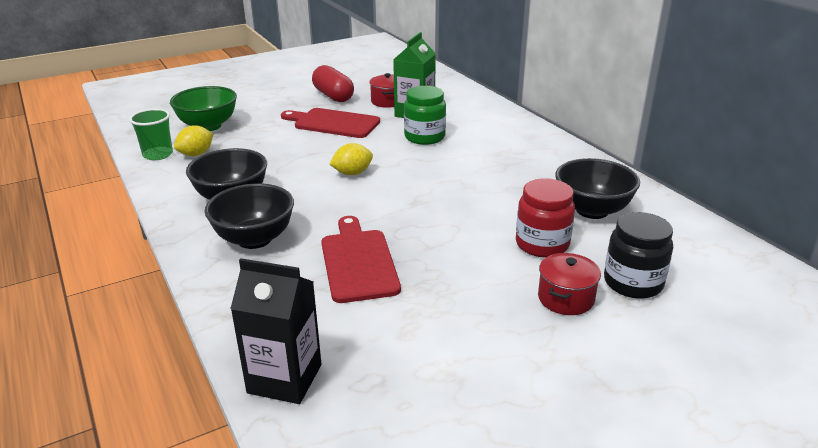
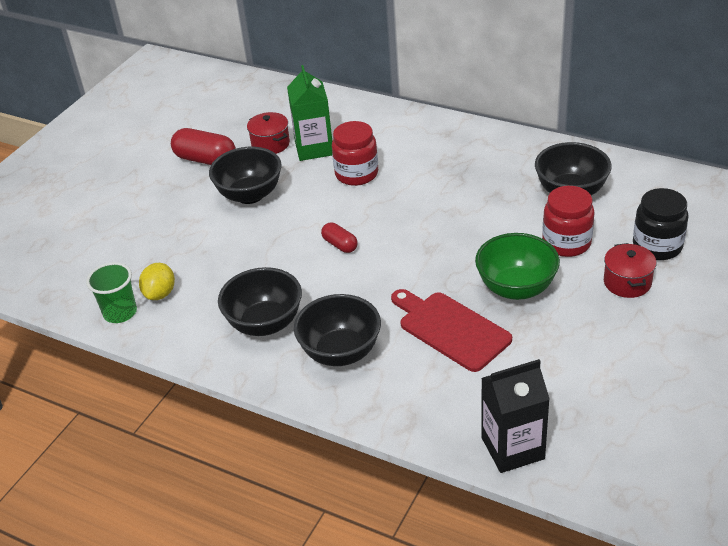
camera: 30 degrees left, 10 degrees up
green bowl [170,86,237,131] -> green bowl moved to [475,233,560,300]
red cutting board [281,108,380,138] -> black bowl [209,147,282,204]
yellow lemon [330,143,373,175] -> red capsule [321,222,358,253]
green jar [404,86,446,145] -> red jar [332,121,378,186]

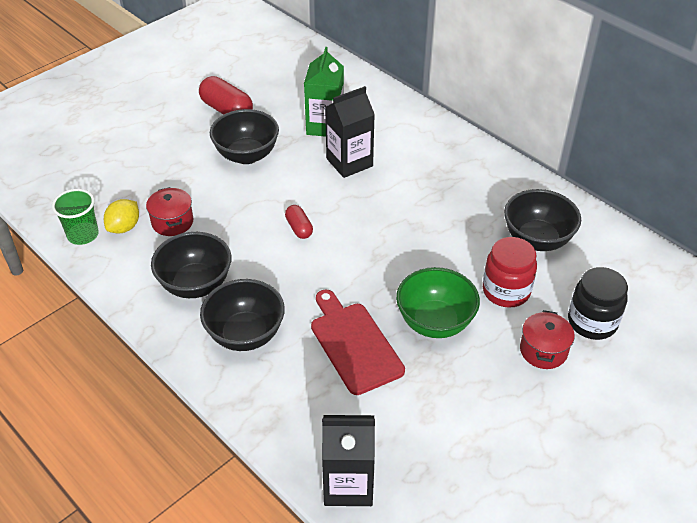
camera: 15 degrees right, 5 degrees up
red pot [247,112,290,154] -> red pot moved to [146,187,194,236]
red jar [332,121,378,186] -> black carton [325,86,375,178]

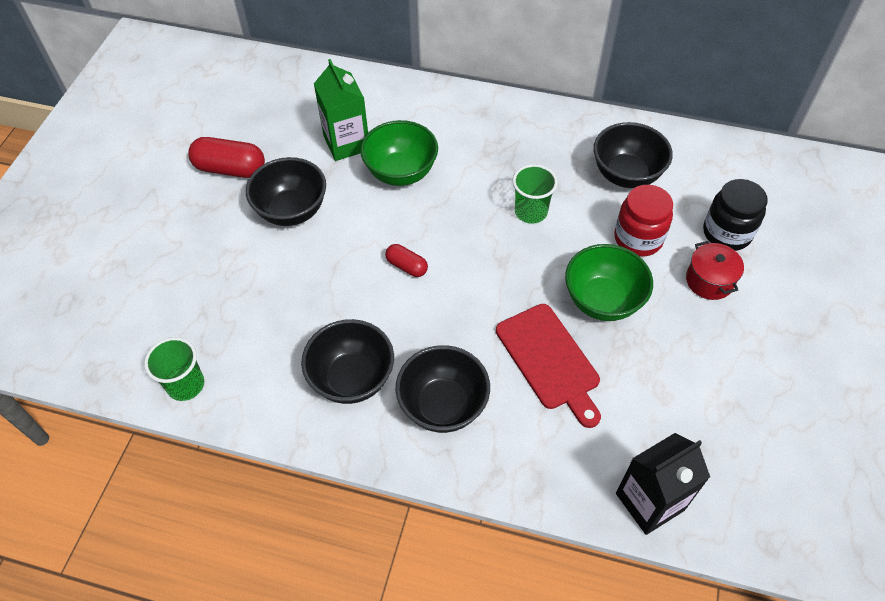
camera: 30 degrees left, 10 degrees up
yellow lemon [104,199,139,233] -> none
red pot [146,187,194,236] -> none
red cutting board [311,289,405,395] -> red cutting board turned 150 degrees counterclockwise [496,304,601,428]
black carton [325,86,375,178] -> green bowl [360,120,438,186]
none -> green cup [513,164,558,224]

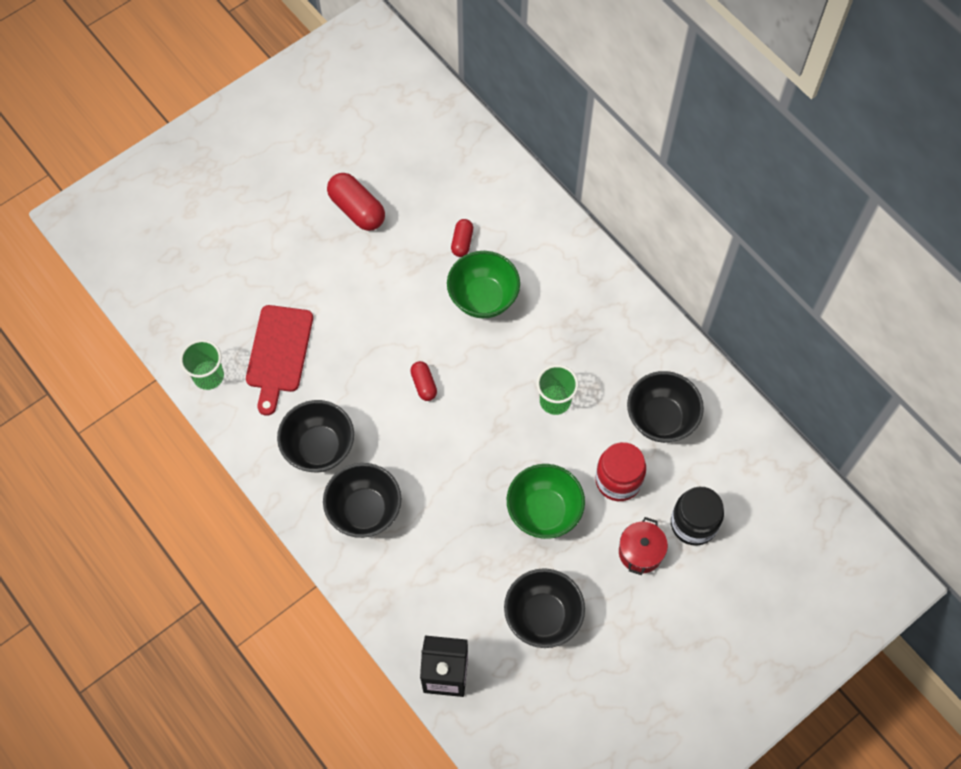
camera: 35 degrees right, 10 degrees up
black bowl [246,157,326,226] -> black bowl moved to [504,568,585,648]
green carton [314,59,368,161] -> red capsule [451,219,473,257]
red cutting board [496,304,601,428] -> red cutting board moved to [246,305,313,416]

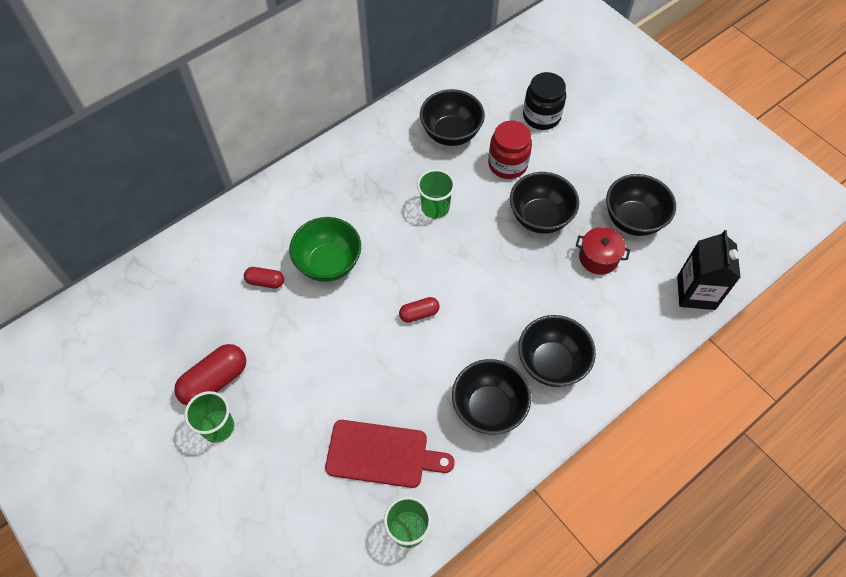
camera: 90 degrees left, 5 degrees down
green bowl [507,464,585,539] -> black bowl [510,172,579,234]
red pot [619,517,668,575] -> red pot moved to [576,227,630,275]
none -> green cup [184,391,234,443]

